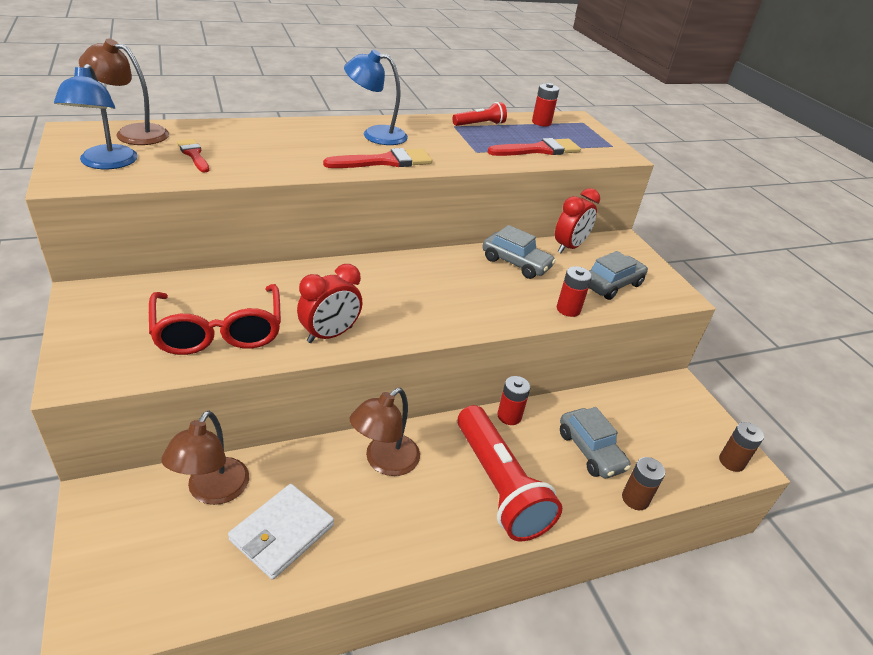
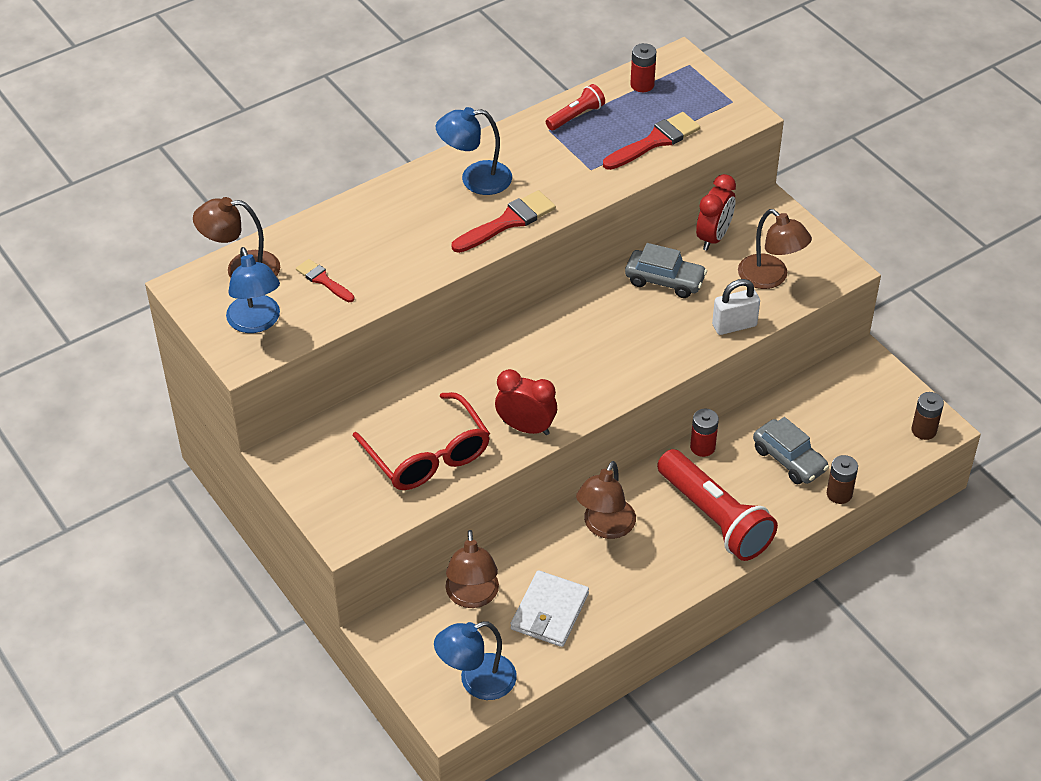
camera: 10 degrees left, 10 degrees up
red clock [297,264,363,343] -> red clock turned 105 degrees counterclockwise [495,369,557,435]
red battery [557,266,592,317] -> white padlock [712,279,760,335]
grey car [589,251,648,300] -> brown lamp [738,209,812,289]
none -> blue lamp [434,621,517,700]

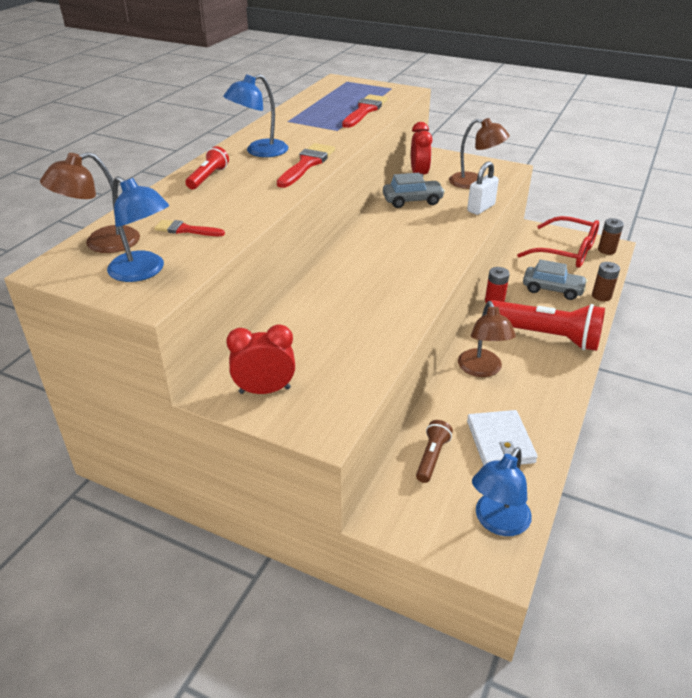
camera: 30 degrees left, 10 degrees down
red glasses [353,392,490,490] -> red glasses moved to [517,216,599,268]
brown lamp [446,530,499,608] -> brown flashlight [416,420,453,483]
red clock [495,369,557,435] -> red clock moved to [226,324,295,394]
red flashlight [546,84,605,131] -> red flashlight moved to [185,146,229,190]
red battery [630,43,656,92] -> none

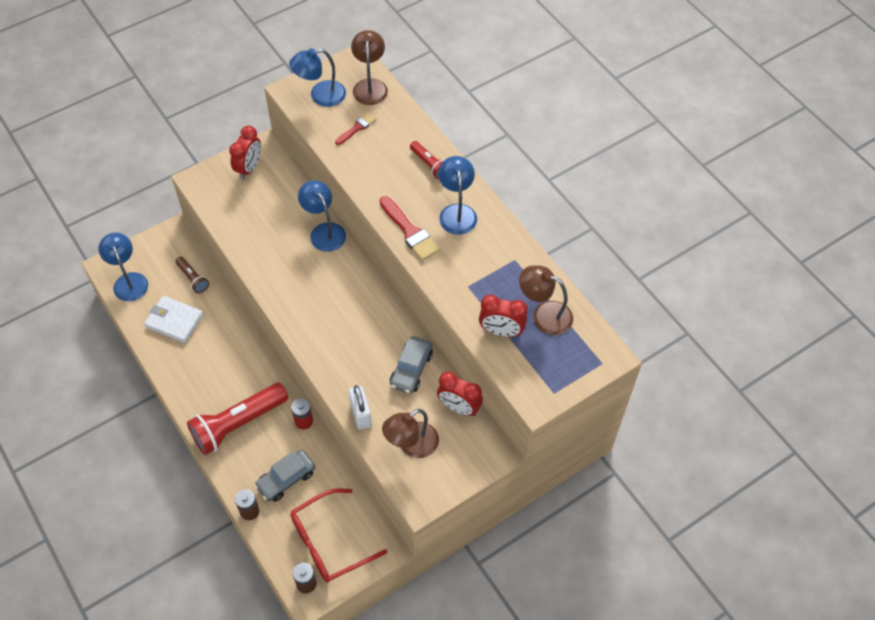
camera: 120 degrees right, 20 degrees up
red brush [342,94,387,128] -> red clock [479,295,528,337]
brown lamp [458,301,516,377] -> brown lamp moved to [519,265,573,335]
none -> blue lamp [298,180,346,252]

